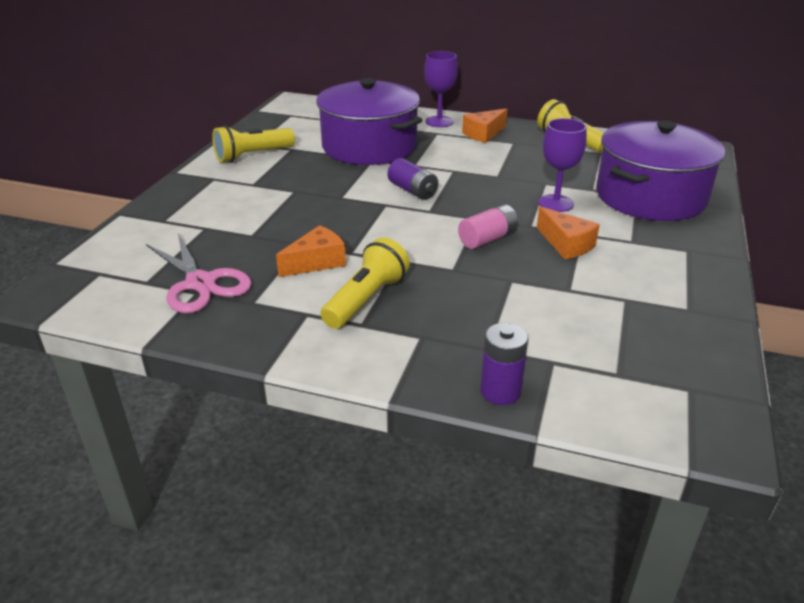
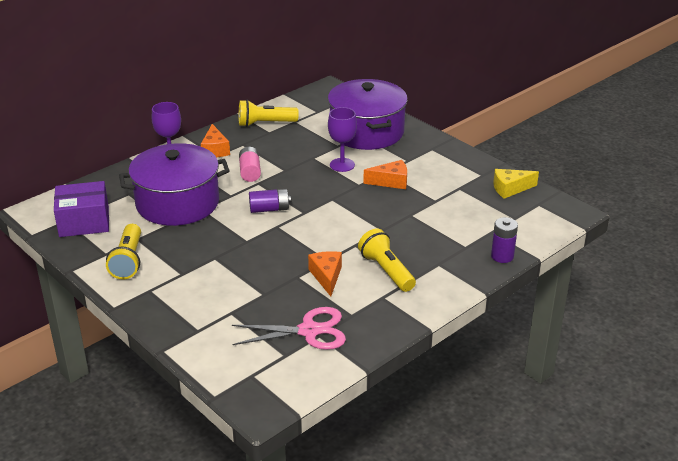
camera: 60 degrees left, 0 degrees up
pink battery [458,204,518,249] -> pink battery moved to [239,147,261,182]
none -> purple box [54,181,109,237]
none -> yellow cheese [493,169,539,199]

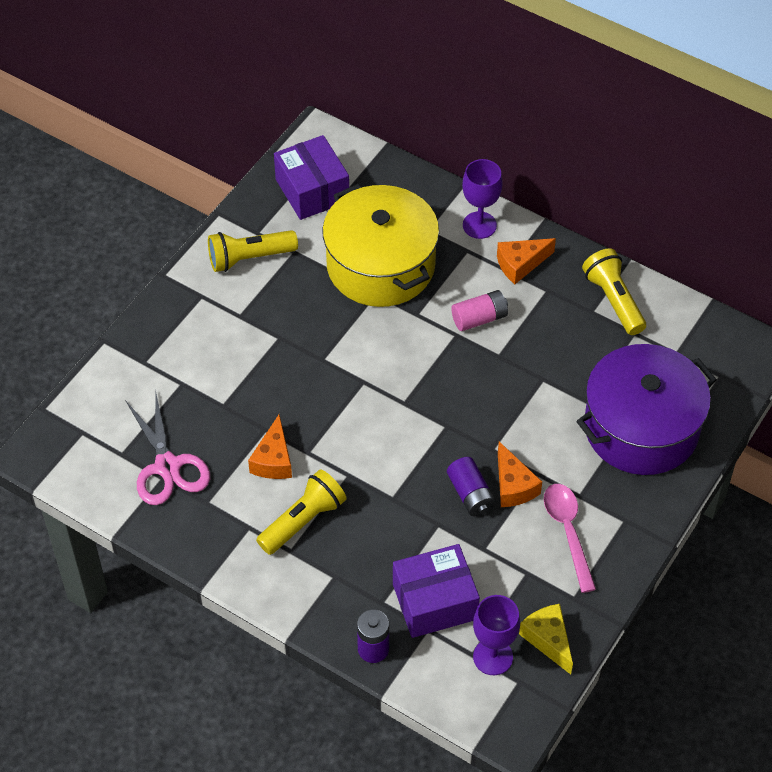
camera: 75 degrees right, 20 degrees up
purple pot [119,143,230,226] -> yellow pot [322,184,439,307]
purple battery [249,189,291,213] -> purple battery moved to [447,457,496,516]
orange cheese [308,251,342,296] -> orange cheese turned 120 degrees clockwise [248,415,292,479]
purple goblet [328,107,357,172] -> purple goblet moved to [473,595,520,675]
none -> purple box [393,544,480,638]
none -> pink spoon [544,484,596,593]

